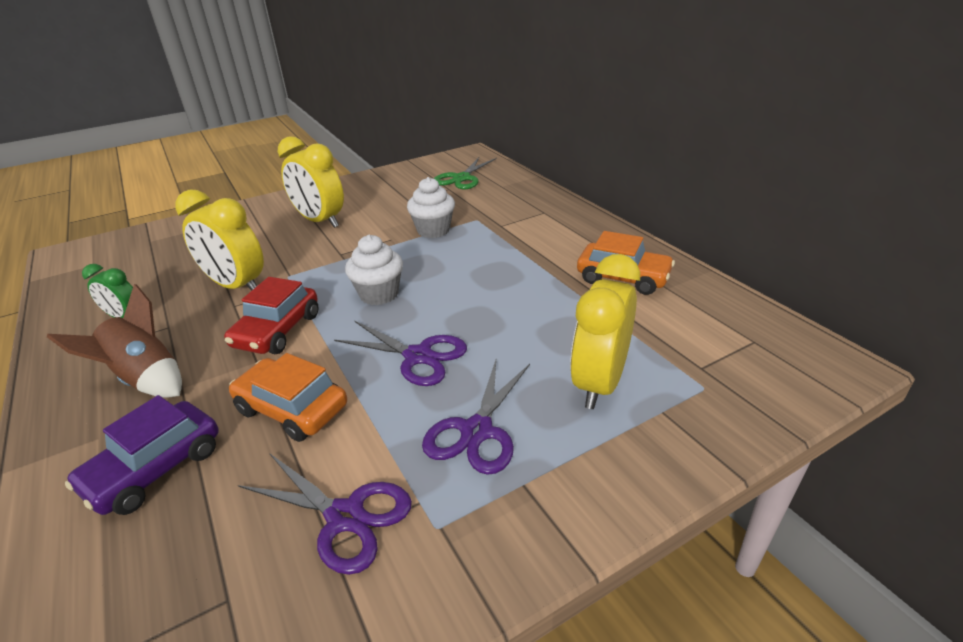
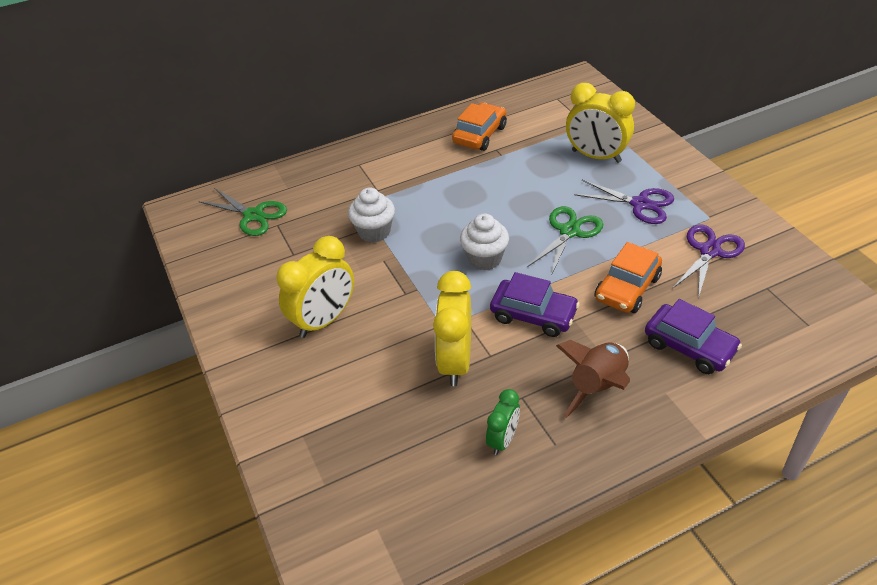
camera: 85 degrees left, 10 degrees up
yellow clock [175,190,264,291] -> yellow clock turned 150 degrees clockwise [433,271,471,386]
red car [224,277,319,354] -> purple car [490,272,580,337]
purple scissors [334,321,467,386] -> green scissors [528,206,603,276]

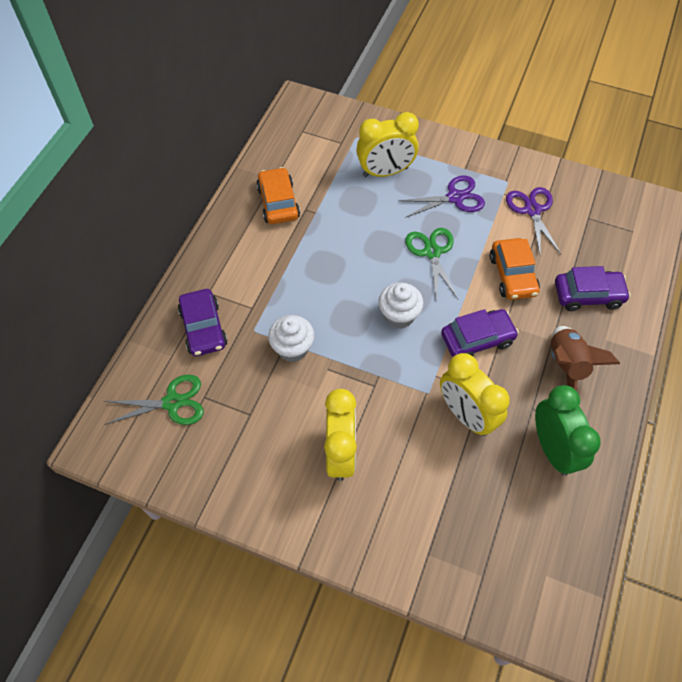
camera: 45 degrees left, 15 degrees up
green clock [486,389,520,455] -> green clock [535,385,601,476], size x1.78
none -> purple car [178,289,228,356]

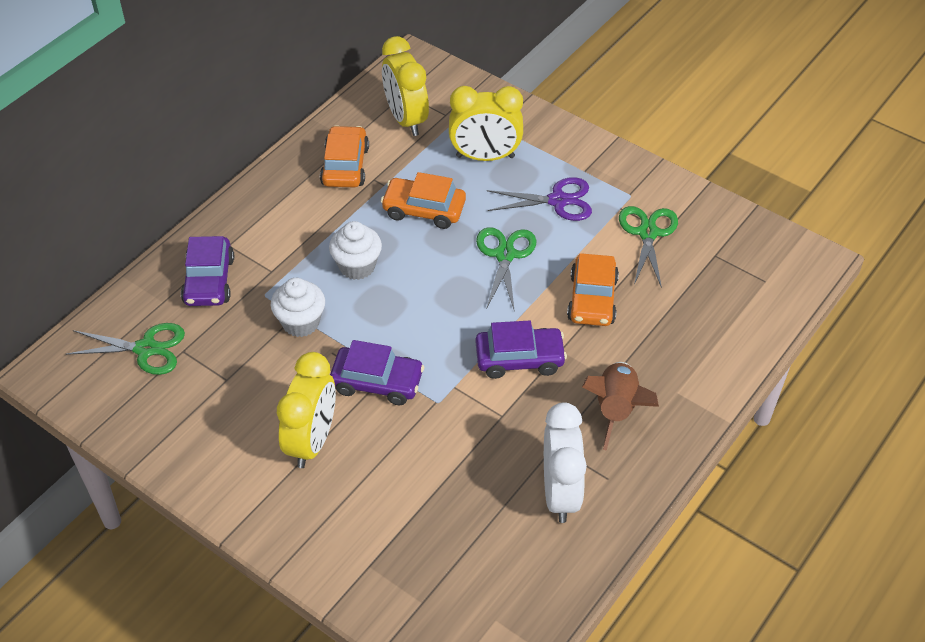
camera: 15 degrees right, 10 degrees down
white cupcake [378,283,424,329] -> white cupcake moved to [329,221,382,280]
yellow clock [440,353,510,436] -> yellow clock moved to [382,36,429,136]
purple scissors [506,187,561,254] -> green scissors [619,206,678,288]
green clock [535,385,601,476] -> white clock [544,402,587,523]
purple car [555,266,631,311] -> purple car moved to [330,340,424,405]
none -> orange car [381,172,466,229]

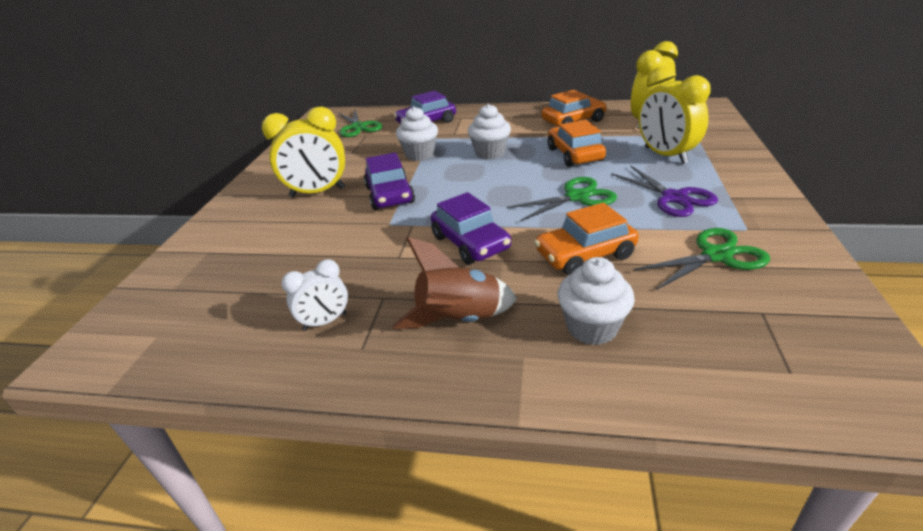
camera: 65 degrees right, 15 degrees down
white clock [544,402,587,523] -> white clock [281,259,348,330], size x0.56
none -> white cupcake [557,257,635,345]

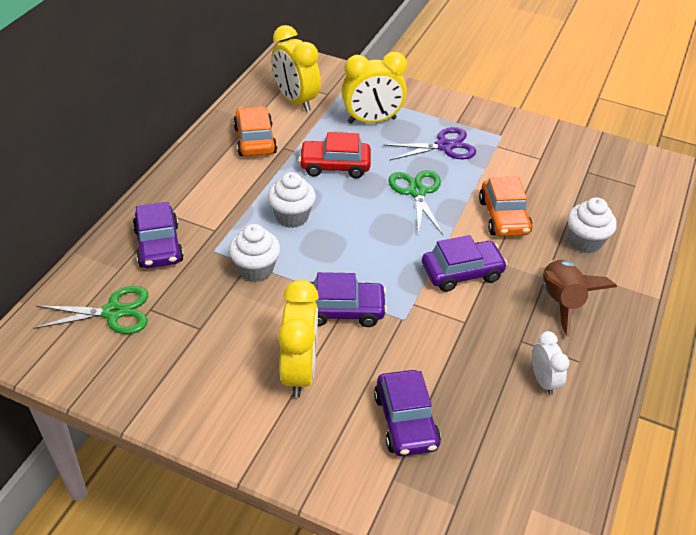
camera: 80 degrees left, 10 degrees up
orange car [548,120,606,167] -> red car [299,132,371,178]
green scissors [633,228,770,290] -> none
none -> purple car [374,370,441,456]

